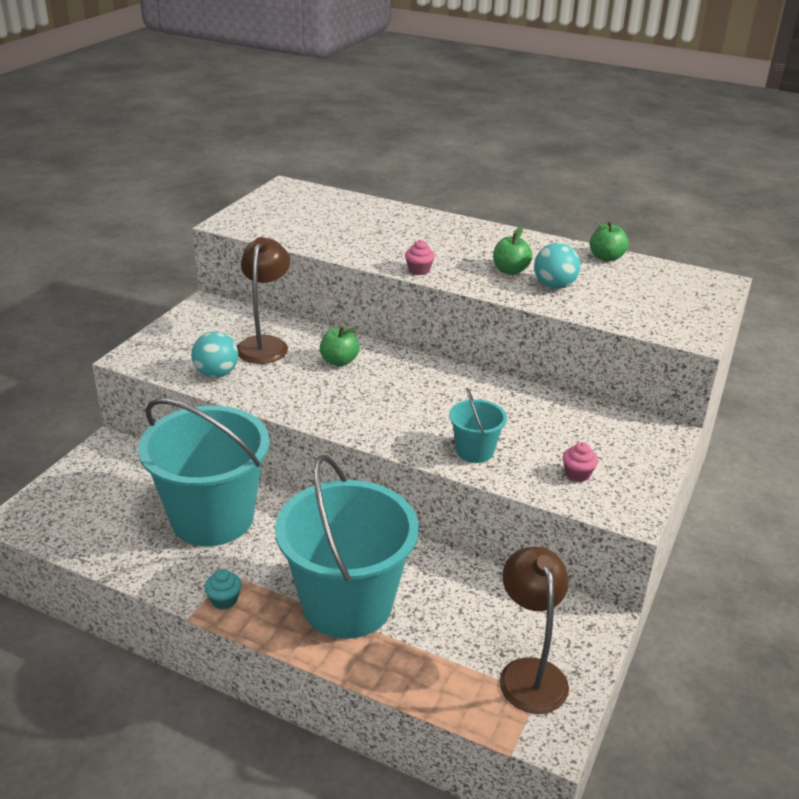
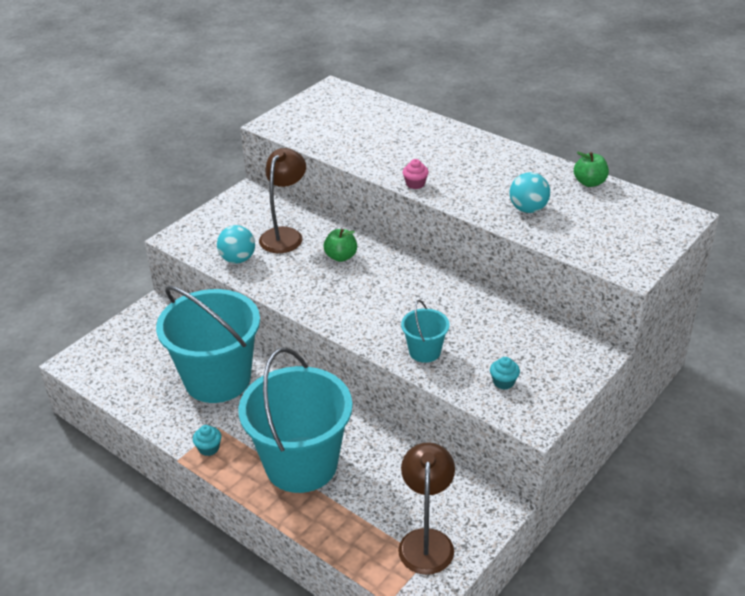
camera: 15 degrees right, 5 degrees up
green apple [493,227,533,275] -> none
pink cupcake [563,442,598,482] -> turquoise cupcake [490,357,520,390]

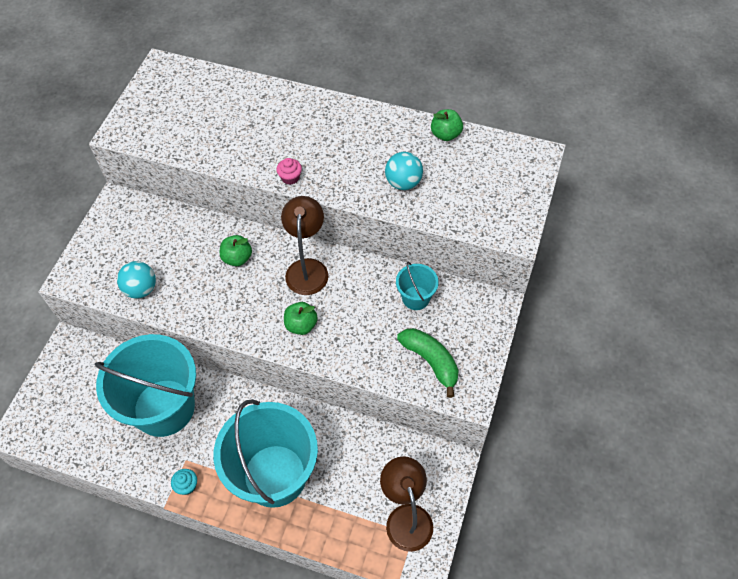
camera: 20 degrees left, 20 degrees up
brown lamp [259,148,306,253] -> brown lamp moved to [281,196,329,295]
turquoise bucket [401,300,450,363] -> turquoise bucket moved to [396,262,439,310]
turquoise cupcake [490,357,520,390] -> green banana [397,328,459,398]
none -> green apple [284,302,318,335]

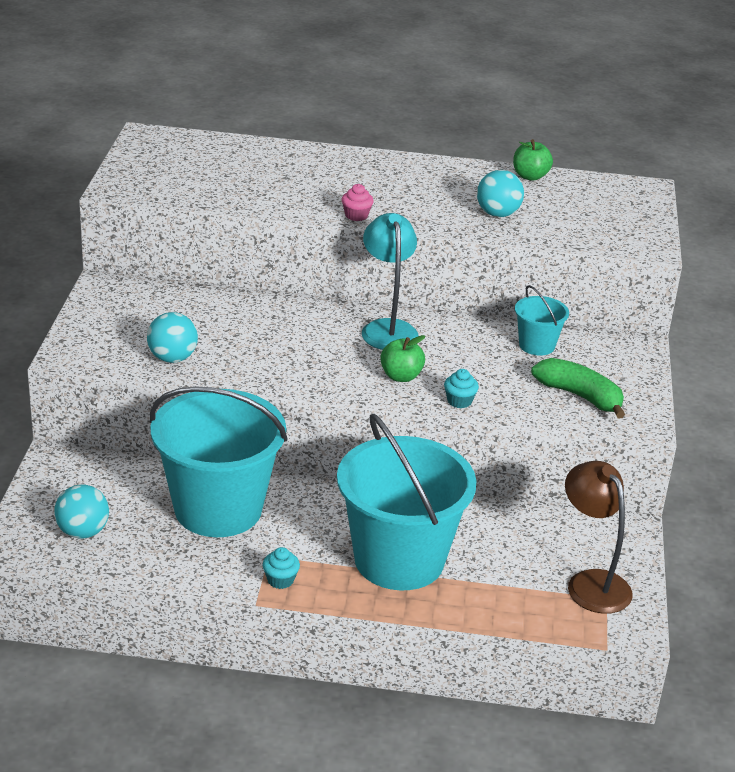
camera: 15 degrees left, 25 degrees down
green apple [220,235,252,266] -> none
brown lamp [281,196,329,295] -> turquoise lamp [362,213,419,350]
none -> turquoise ball [54,484,109,539]
none -> turquoise cupcake [444,369,479,408]

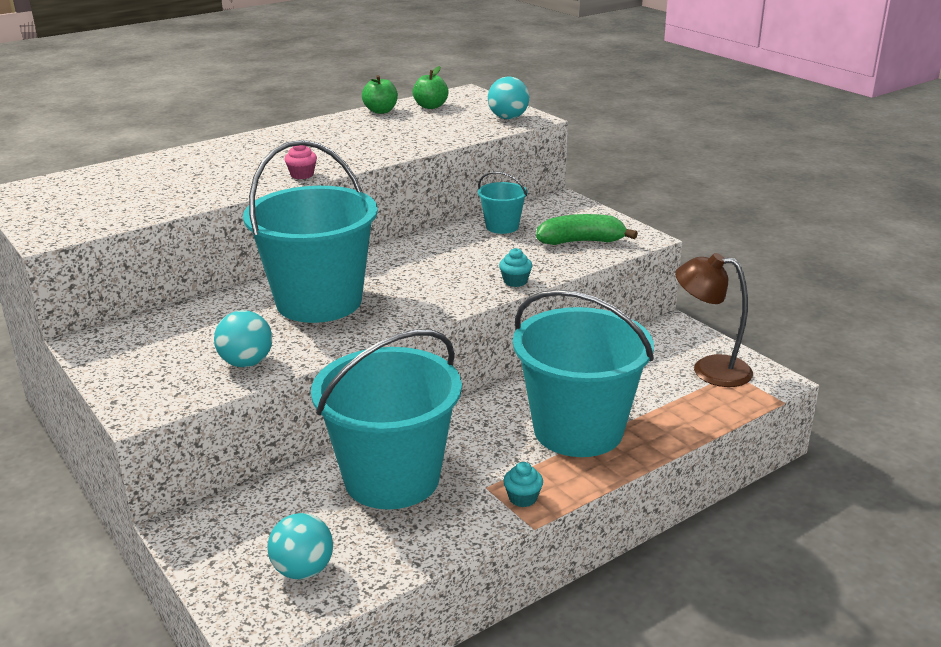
camera: 40 degrees left, 5 degrees down
turquoise lamp [362,213,419,350] -> none
green apple [380,335,425,382] -> green apple moved to [413,66,449,109]
turquoise ball [477,170,524,217] -> turquoise ball moved to [488,76,529,119]
none -> turquoise bucket [243,140,378,323]

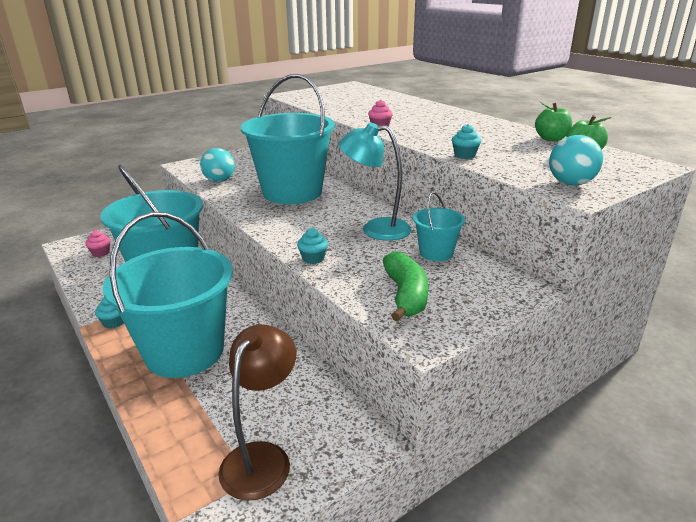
camera: 90 degrees right, 0 degrees up
turquoise ball [267,513,333,580] -> pink cupcake [85,230,110,257]
none -> turquoise lamp [338,122,412,241]
none -> turquoise cupcake [452,124,481,159]

